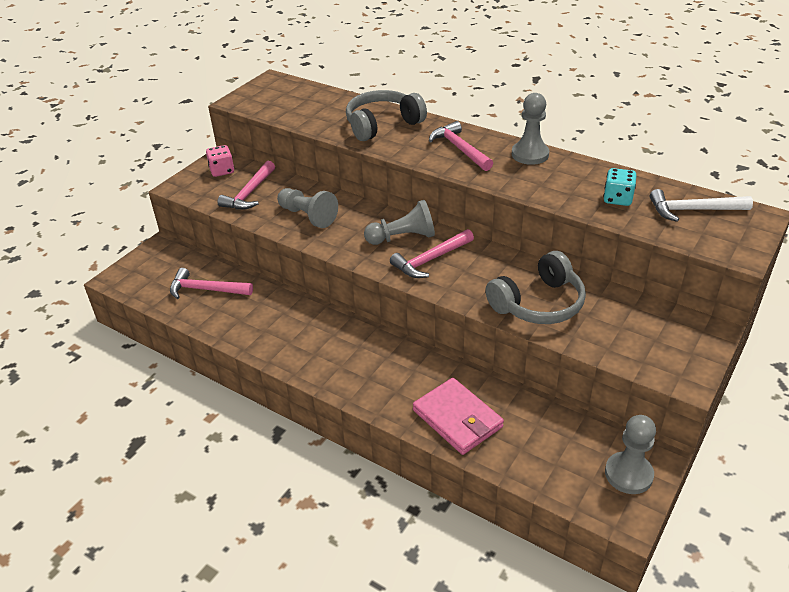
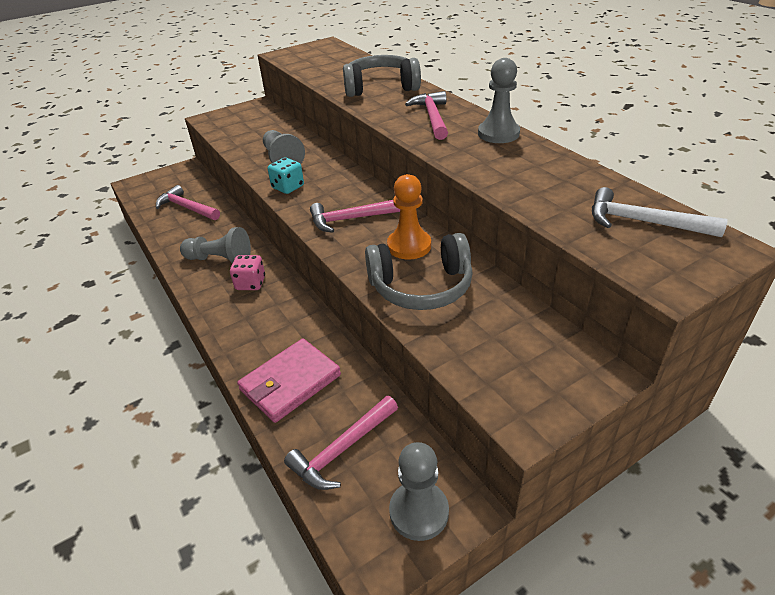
camera: 25 degrees right, 0 degrees up
pink dice [206,145,234,177] -> pink dice moved to [230,255,265,290]
pink hammer [217,161,275,210] -> pink hammer moved to [284,396,398,490]
grey pawn [364,200,435,245] -> grey pawn moved to [180,227,251,263]
pink wallet [413,378,504,455] -> pink wallet turned 60 degrees clockwise [237,338,341,423]
turquoise dice [603,168,637,206] -> turquoise dice moved to [268,157,304,194]
none -> orange pawn [387,174,431,259]

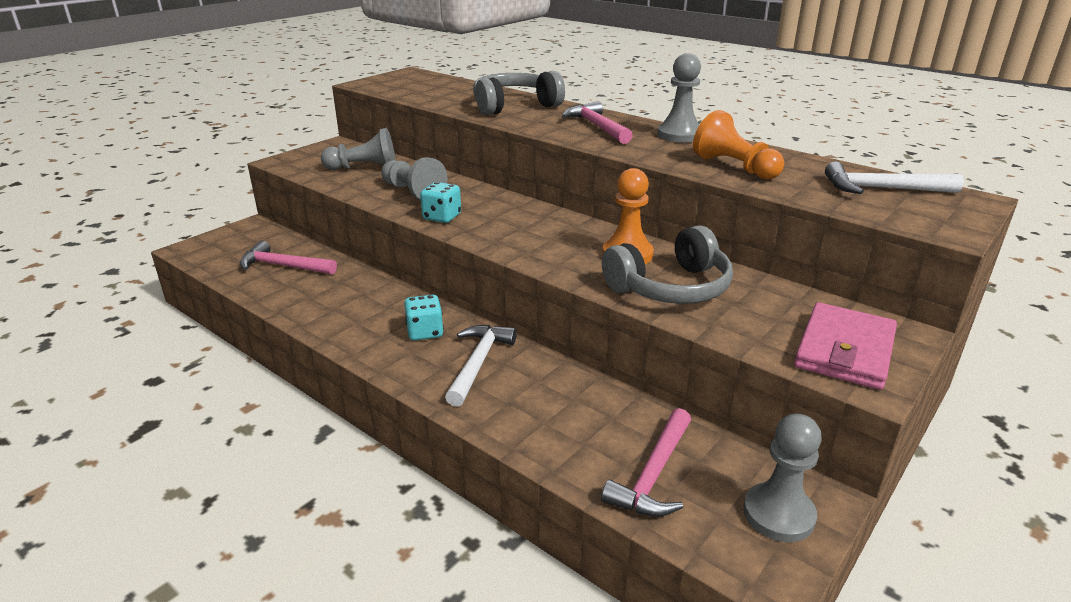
camera: 20 degrees left, 10 degrees down
grey pawn [180,227,251,263] -> grey pawn moved to [321,128,396,170]
pink dice [230,255,265,290] -> turquoise dice [404,295,444,341]
pink wallet [237,338,341,423] -> pink wallet moved to [794,302,897,390]
pink hammer [310,200,400,233] -> none
none -> white hammer [445,325,517,407]
none -> orange pawn [693,110,784,180]

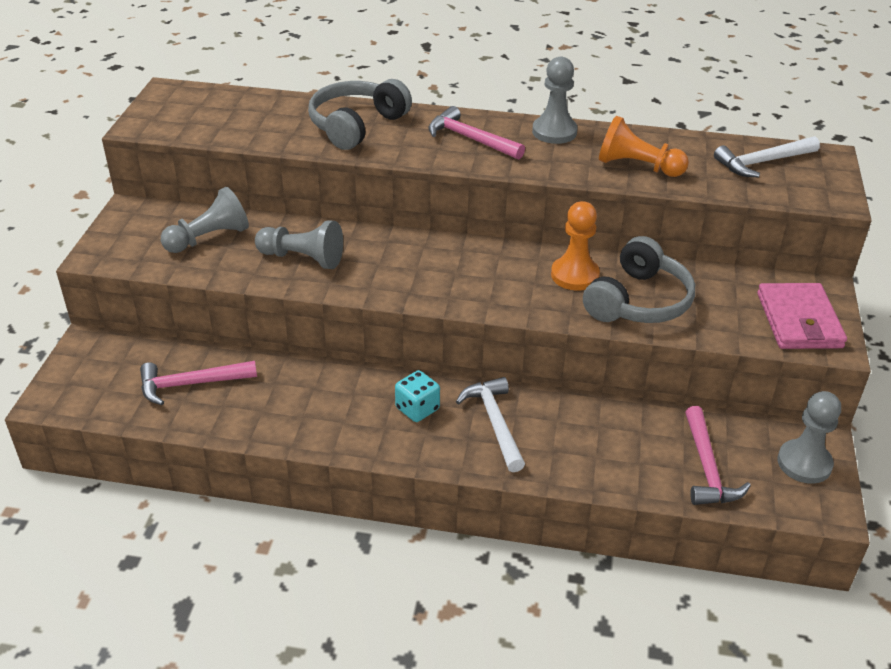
camera: 30 degrees left, 10 degrees up
turquoise dice [420,182,461,223] -> none

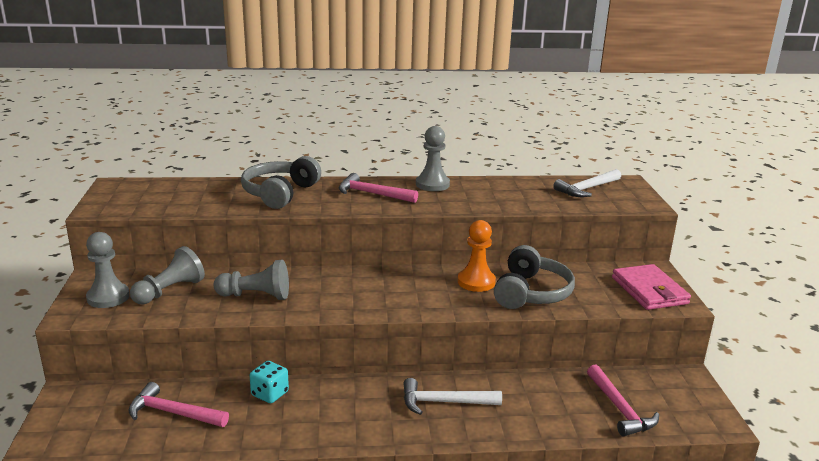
camera: 15 degrees left, 15 degrees down
pink hammer [140,361,257,405] -> pink hammer turned 45 degrees clockwise [128,382,229,427]
turquoise dice [395,370,440,422] -> turquoise dice moved to [249,361,289,403]
white hammer [456,377,525,472] -> white hammer turned 60 degrees counterclockwise [403,378,502,415]
orange pawn [599,116,689,177] -> none
grey pawn [777,391,841,484] -> grey pawn moved to [86,232,130,308]

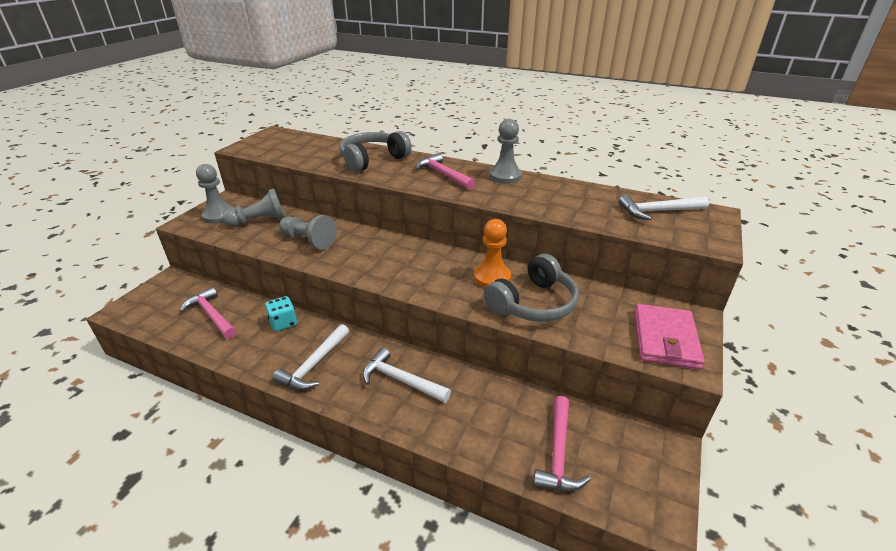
camera: 30 degrees right, 10 degrees up
none -> white hammer [273,324,349,390]

